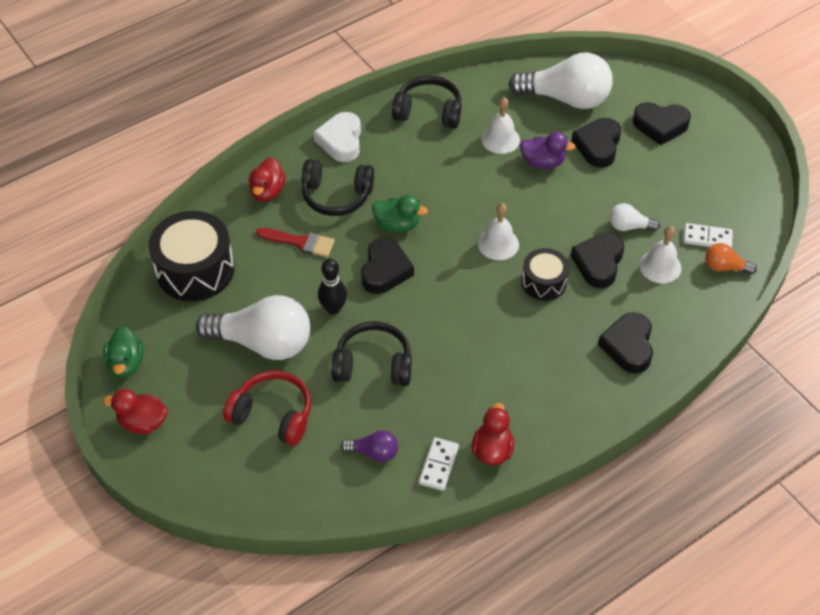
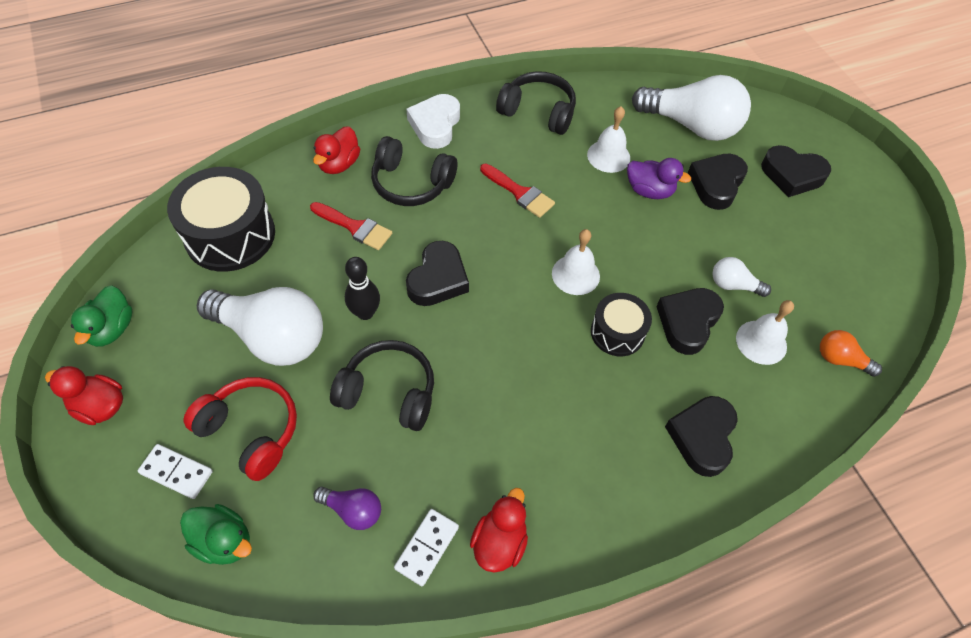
camera: 10 degrees right, 5 degrees up
green duck [372,195,428,232] -> green duck moved to [180,504,252,565]
white domino [683,223,733,248] -> white domino moved to [138,444,213,499]
none -> red brush [480,164,555,218]

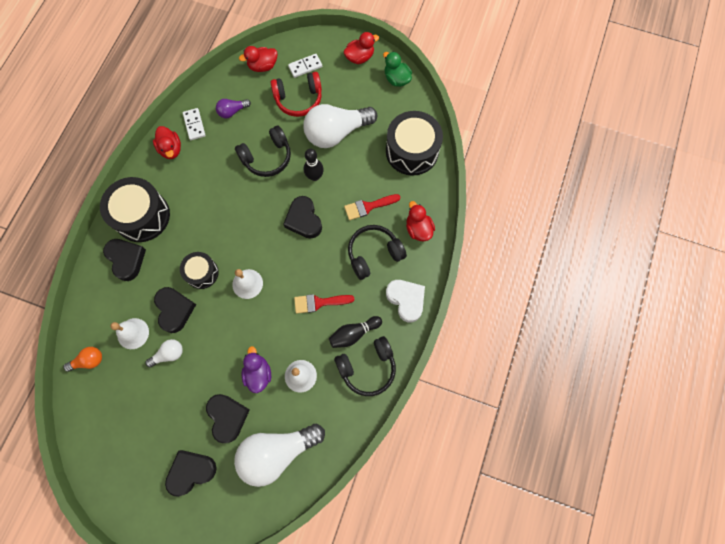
camera: 135 degrees right, 15 degrees up
green duck [180,504,252,565] -> red duck [239,46,277,72]
purple duck [627,158,691,199] -> purple duck turned 105 degrees clockwise [242,346,271,393]
none -> black drum [100,177,170,242]
none -> black bowling pin [329,316,382,348]

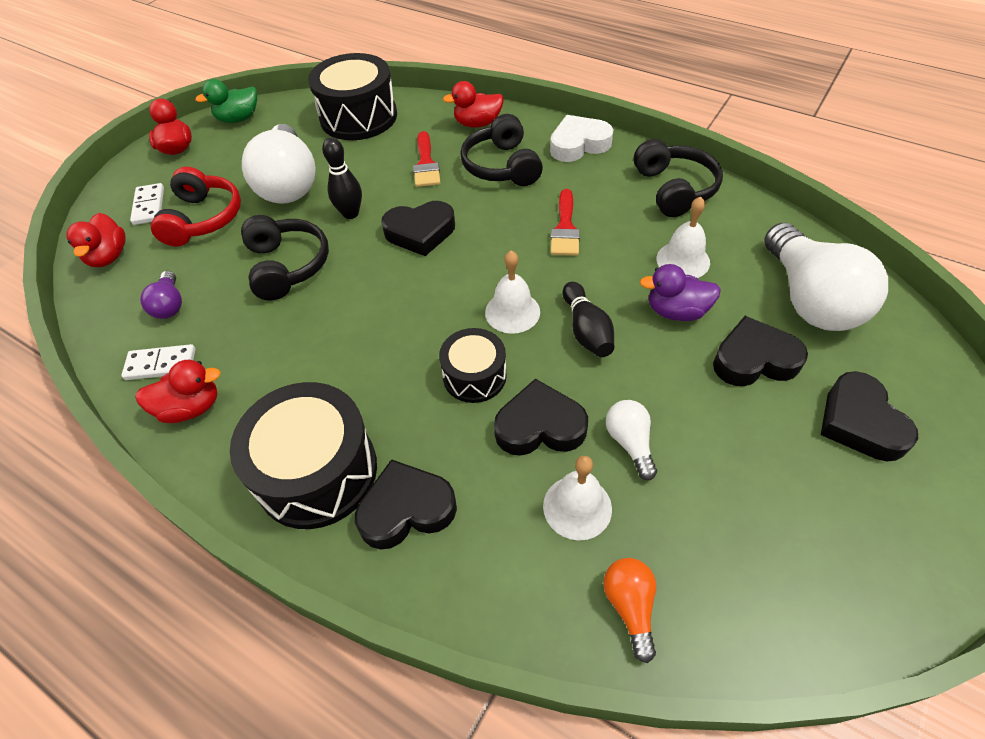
camera: 75 degrees left, 20 degrees down
black bowling pin [329,316,382,348] -> black bowling pin moved to [563,282,614,357]

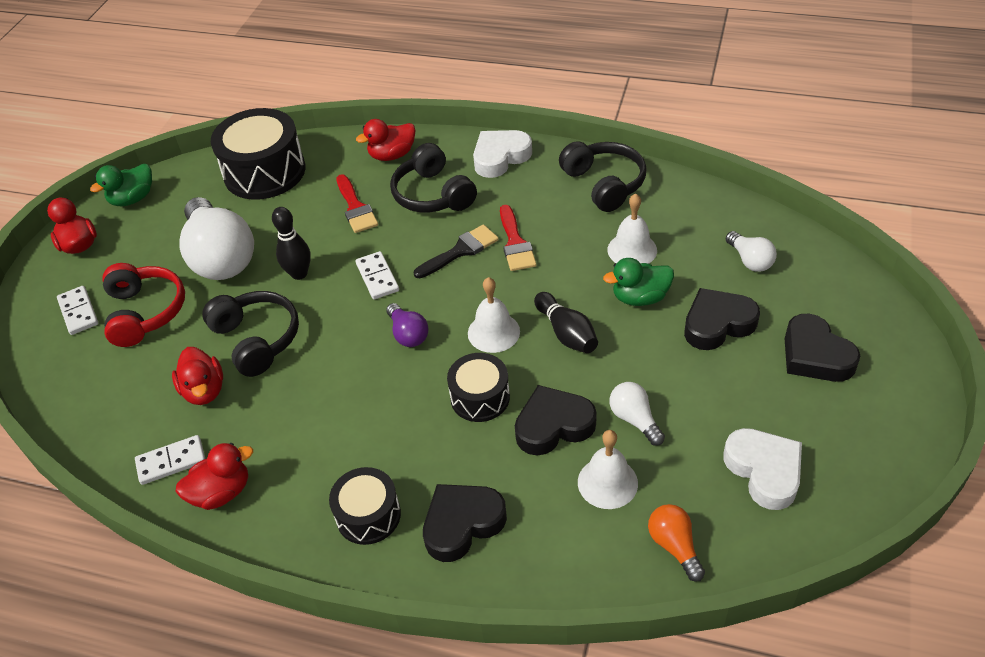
camera: 15 degrees left, 5 degrees down
red duck [66,213,126,267] -> red duck moved to [172,347,223,405]
purple light bulb [140,271,182,319] -> purple light bulb moved to [386,303,429,347]
black drum [230,382,377,529] -> black drum [329,467,401,545], size x0.58
black heart [381,201,455,256] -> white domino [355,251,399,299]
purple duck [640,264,721,321] -> green duck [603,258,674,306]
white light bulb [765,223,888,331] -> white light bulb [726,231,777,272], size x0.46
none -> black brush [414,224,499,278]
none -> white heart [723,428,802,510]

